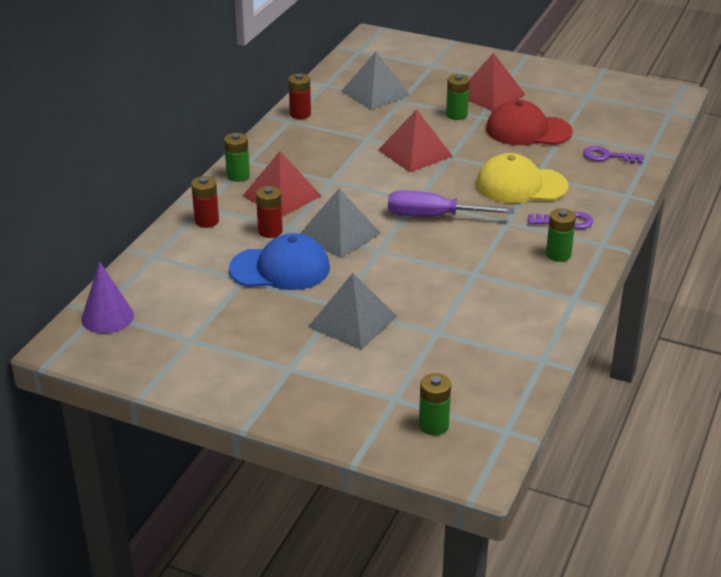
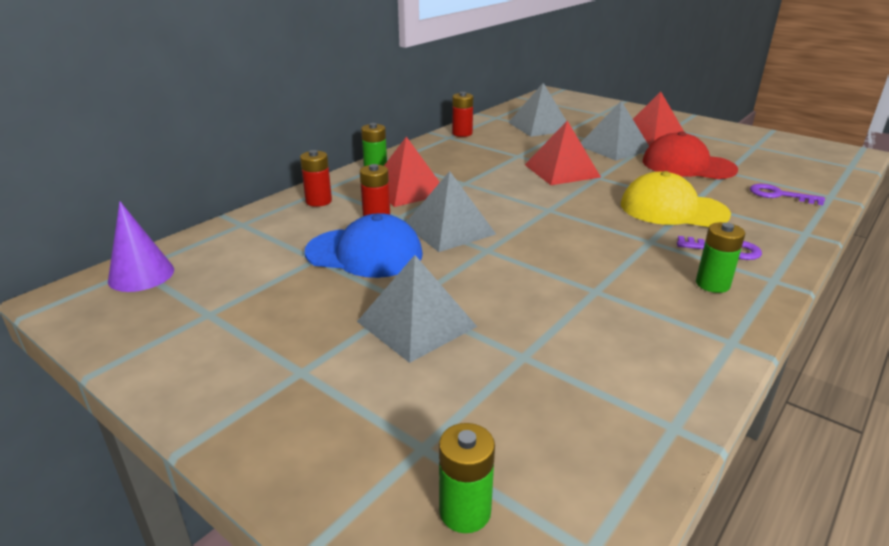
camera: 15 degrees right, 5 degrees down
purple screwdriver [388,190,515,217] -> none
green battery [446,74,470,120] -> grey pyramid [581,101,649,161]

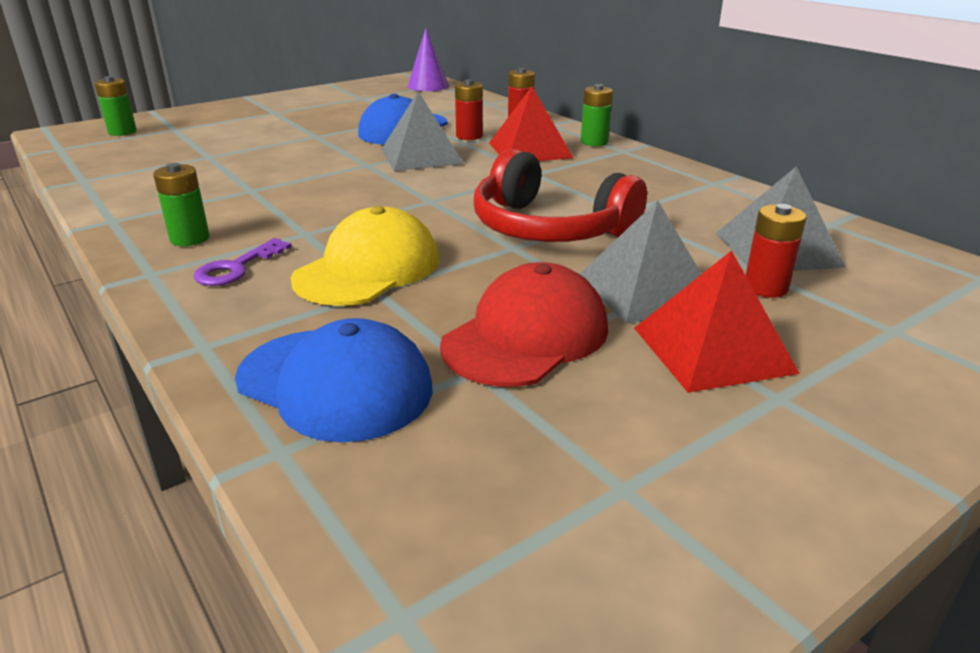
camera: 105 degrees right, 0 degrees up
grey pyramid [357,255,477,363] -> none
red battery [452,92,473,137] -> red battery moved to [745,204,807,298]
red pyramid [525,121,601,185] -> red headphones [474,149,647,242]
purple key [750,184,825,205] -> blue cap [235,318,433,442]

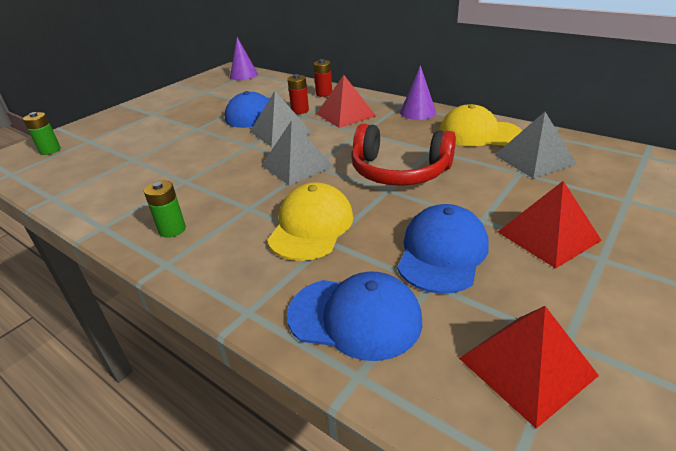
camera: 15 degrees left, 5 degrees up
purple key [194,238,292,286] -> none
red cap [440,262,608,387] -> blue cap [397,204,488,294]
grey pyramid [580,200,701,324] -> grey pyramid moved to [262,120,334,185]
green battery [581,84,613,146] -> none
red battery [745,204,807,298] -> none
none -> purple cone [400,65,436,120]
none -> yellow cap [439,104,522,146]
none -> red pyramid [459,306,599,429]

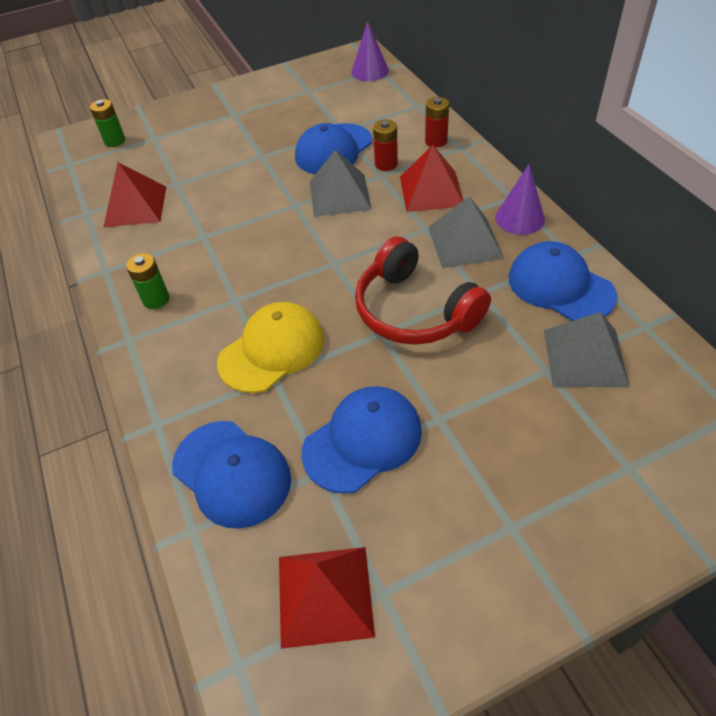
camera: 30 degrees right, 15 degrees up
grey pyramid [262,120,334,185] -> grey pyramid moved to [428,196,504,268]
yellow cap [439,104,522,146] -> blue cap [509,241,617,321]
red pyramid [498,181,602,269] -> red pyramid moved to [103,163,166,228]

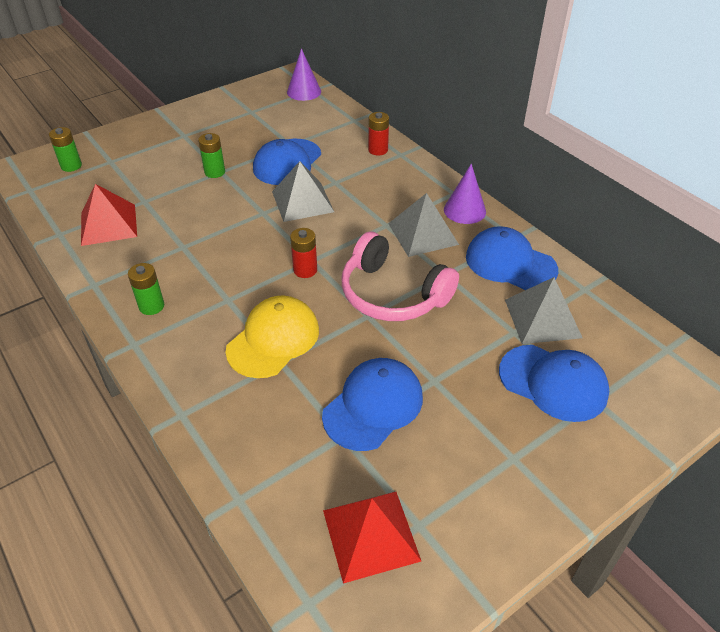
camera: 15 degrees left, 5 degrees down
blue cap [172,421,291,529] -> blue cap moved to [499,345,609,422]
red headphones [355,236,491,345] -> pink headphones [342,232,459,321]
red battery [373,120,398,171] -> red battery moved to [290,228,317,278]
red pyramid [400,145,463,212] -> none
none -> green battery [198,133,225,178]

